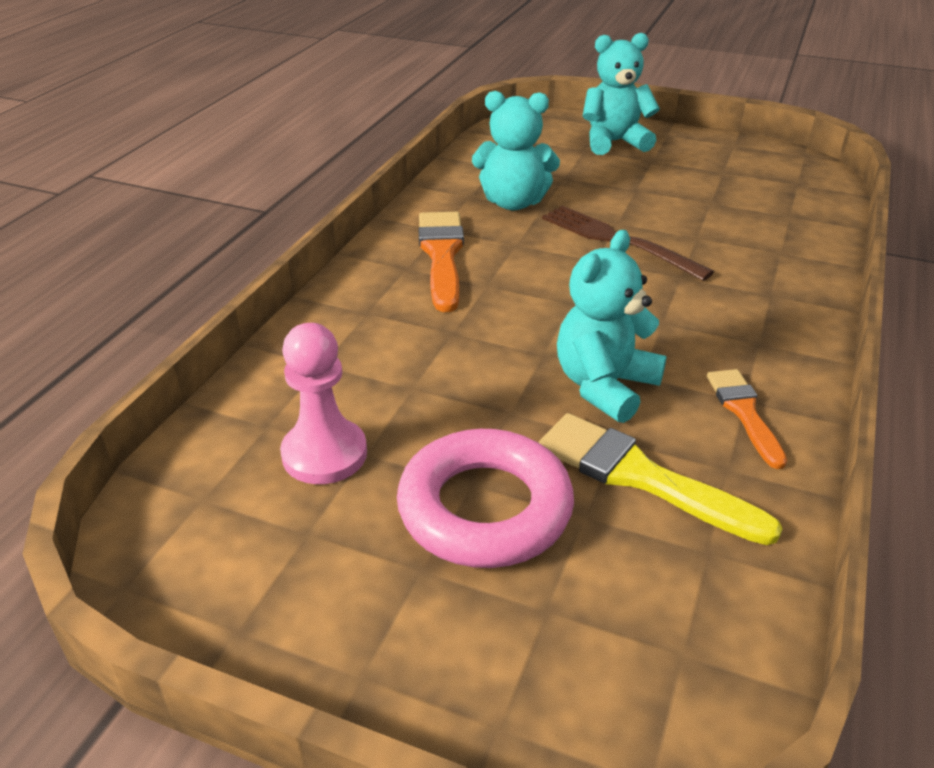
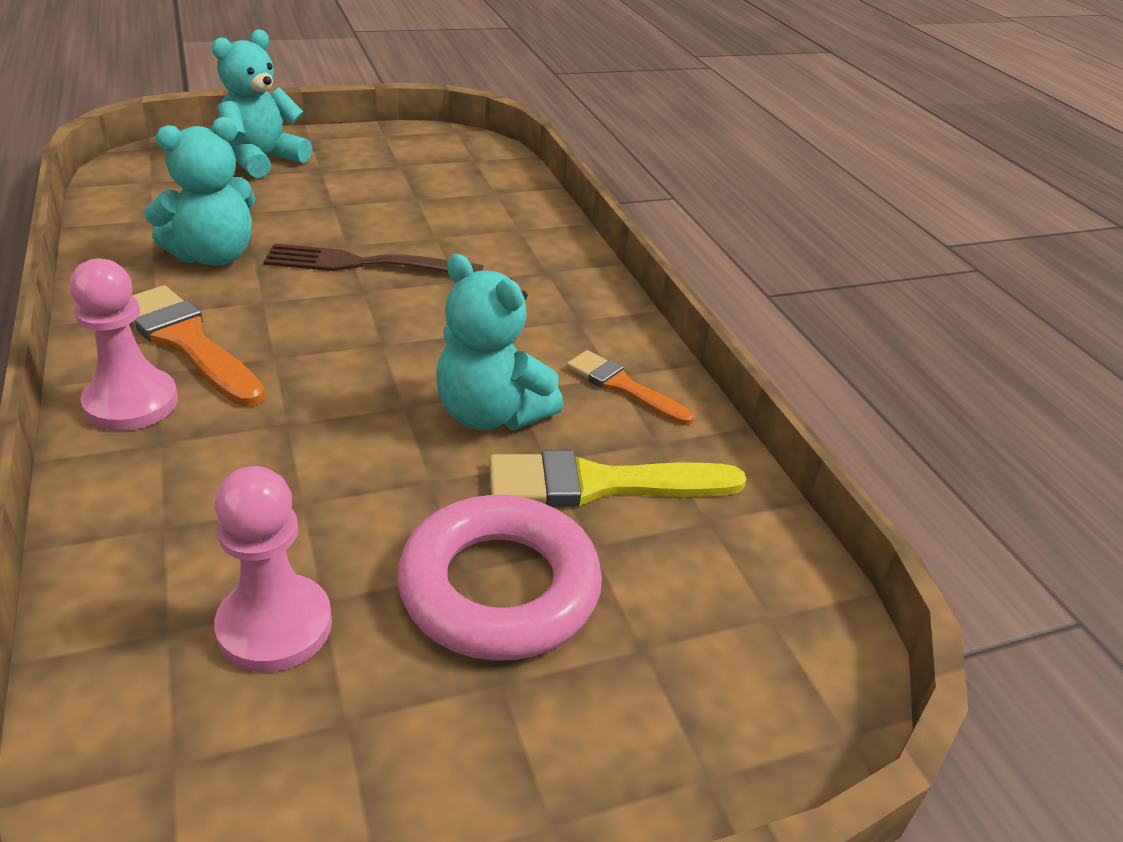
camera: 45 degrees left, 0 degrees up
turquoise teddy bear [557,230,667,423] -> turquoise teddy bear turned 45 degrees counterclockwise [436,254,563,430]
none -> pink pawn [70,258,178,431]

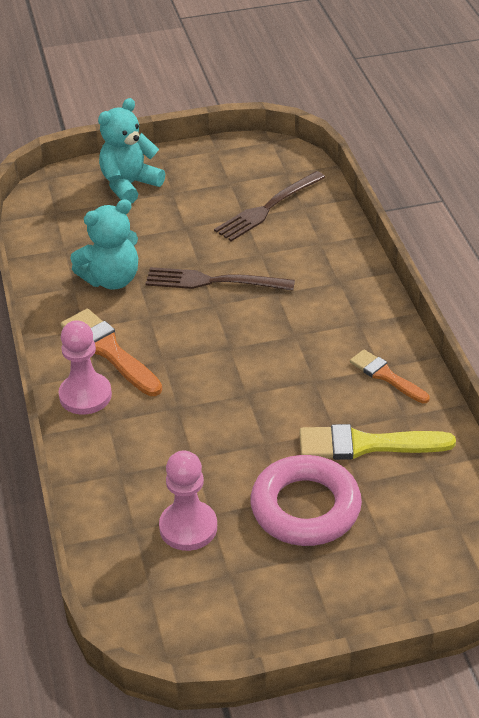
camera: 10 degrees right, 5 degrees up
turquoise teddy bear [436,254,563,430] -> none
none -> brown fork [214,171,326,241]

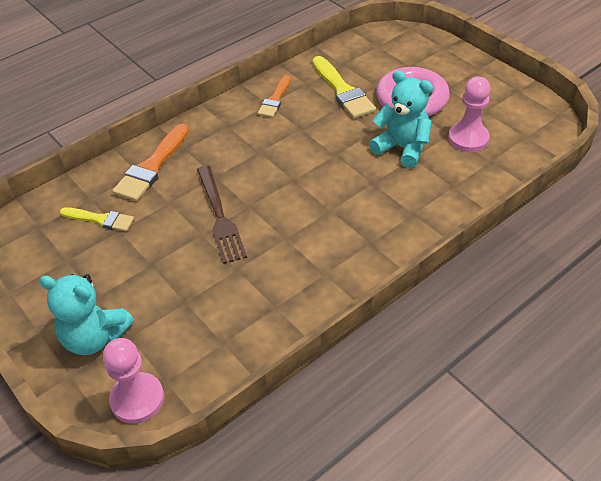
camera: 115 degrees left, 5 degrees up
pink pawn [59,320,112,415] -> pink pawn moved to [103,338,164,424]
orange brush [61,309,162,396] -> orange brush moved to [112,124,189,201]
turquoise teddy bear [70,199,138,290] -> turquoise teddy bear moved to [369,70,433,168]
brown fork [214,171,326,241] -> yellow brush [60,207,134,231]

